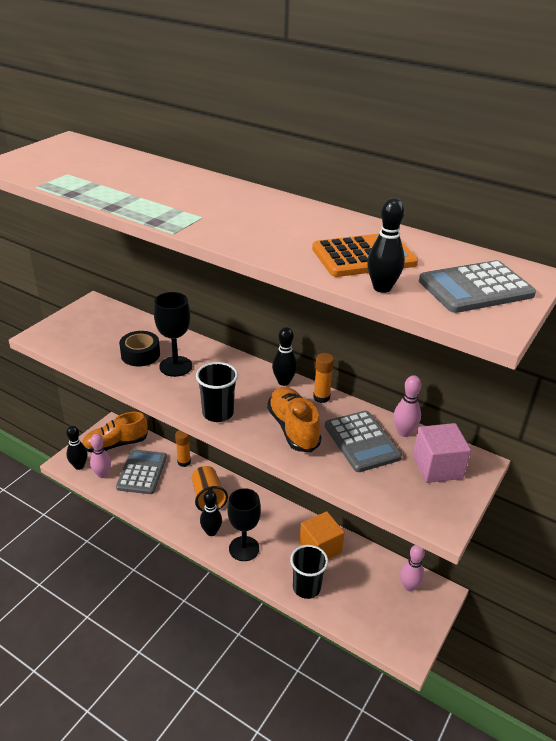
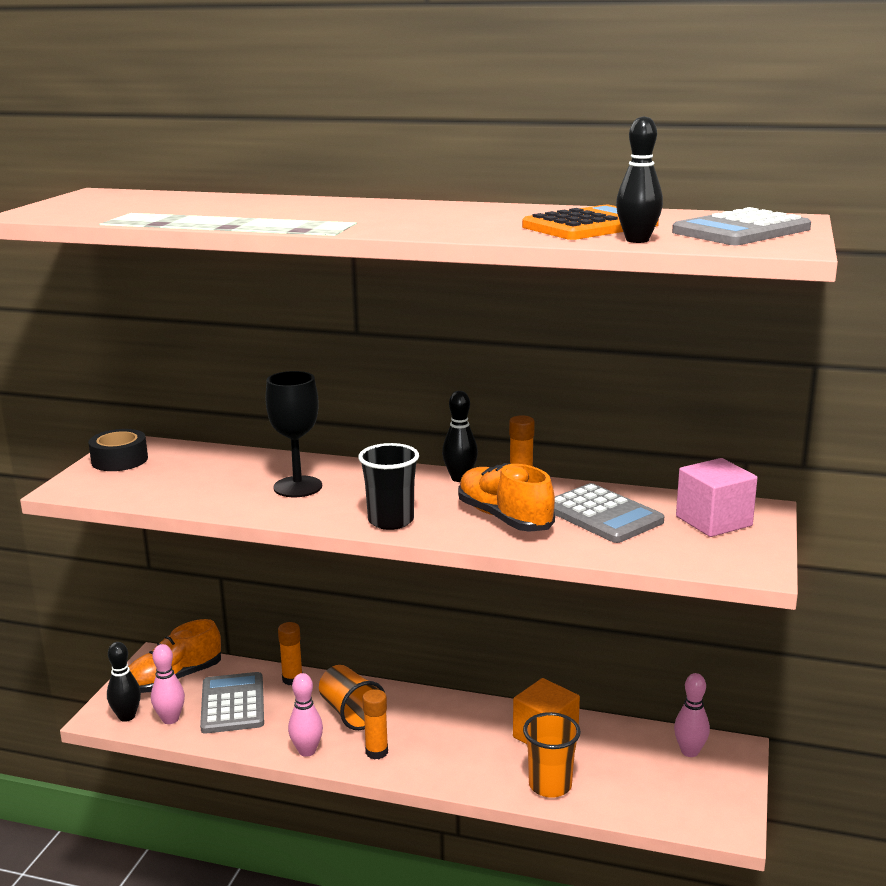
camera: 15 degrees left, 15 degrees down
black tape [119,331,160,366] -> black tape moved to [88,429,148,471]
black bowling pin [200,490,222,536] -> orange glue stick [362,689,388,760]
black goblet [228,488,261,561] -> none
black cup [290,545,328,599] -> orange cup [523,712,581,798]
pink bowling pin [394,375,422,437] -> pink bowling pin moved to [288,673,323,757]

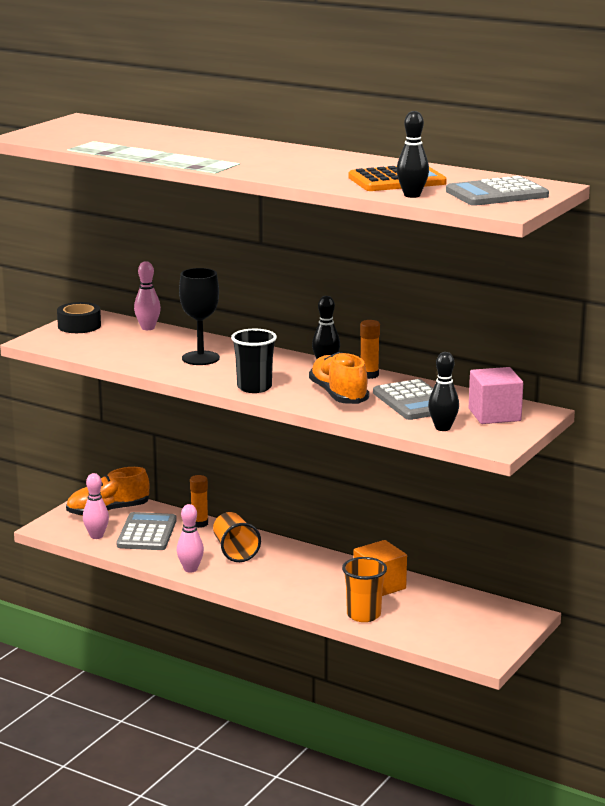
camera: 15 degrees right, 0 degrees up
black bowling pin [107,642,141,722] -> black bowling pin moved to [428,352,459,431]
orange glue stick [362,689,388,760] -> none
pink bowling pin [674,673,710,757] -> pink bowling pin moved to [134,261,161,330]

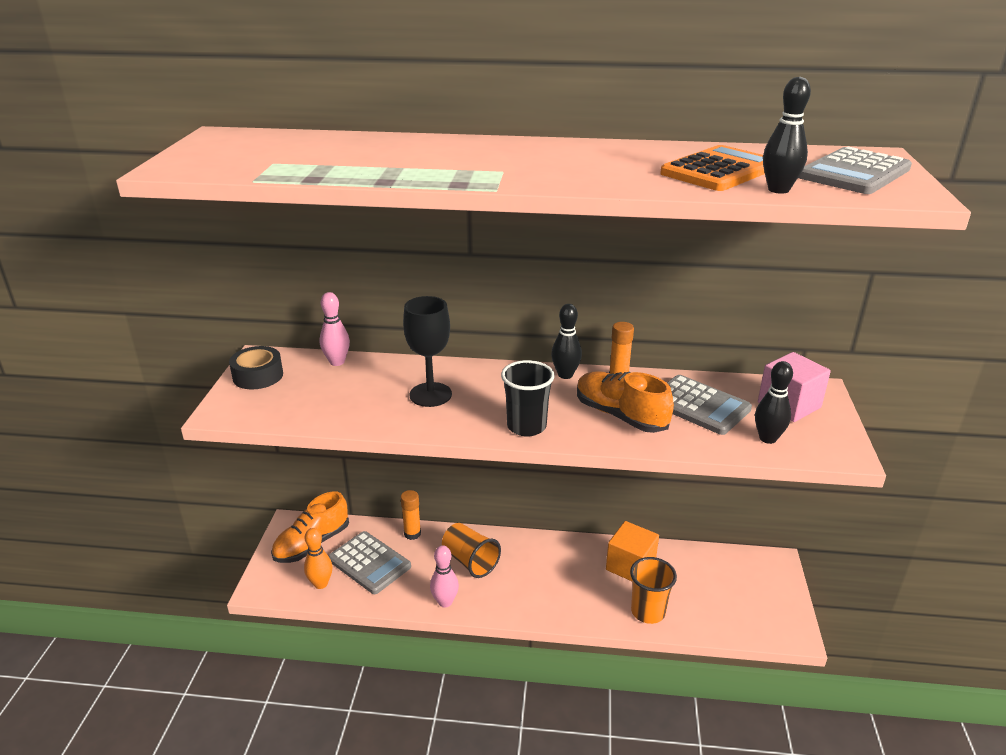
camera: 25 degrees left, 10 degrees up
pink bowling pin [83,473,109,539] -> orange bowling pin [304,528,333,589]
grey calculator [116,512,177,550] -> grey calculator turned 150 degrees clockwise [328,531,411,594]

